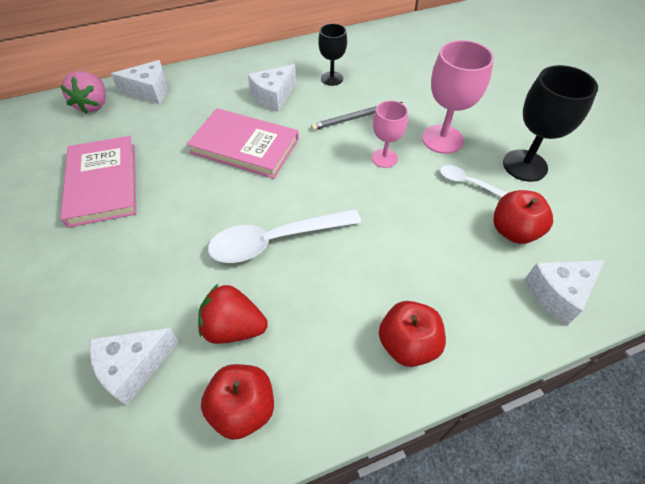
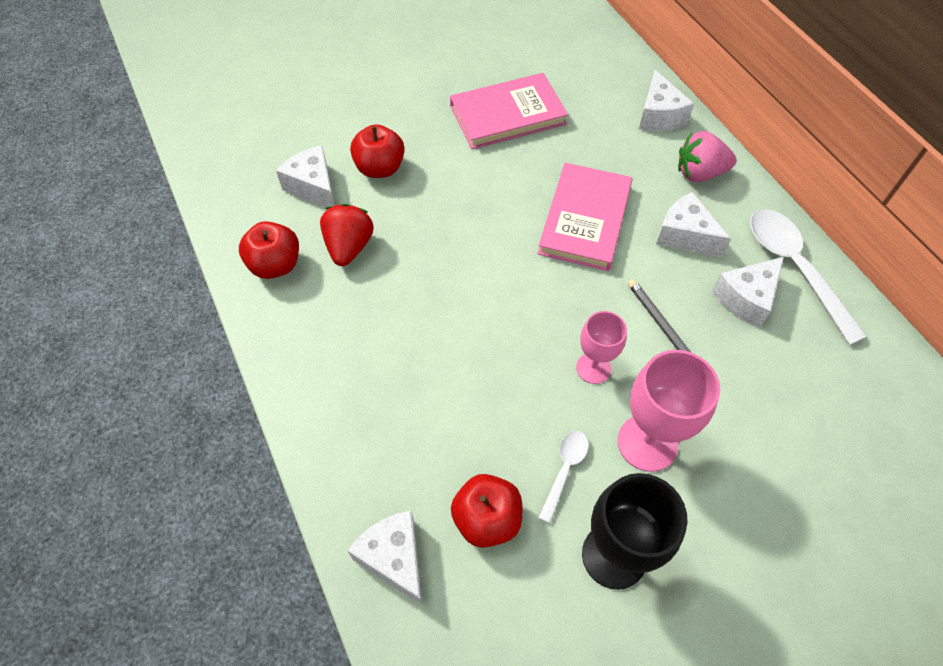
camera: 85 degrees right, 5 degrees up
pink strawberry [60,71,106,114] -> pink strawberry moved to [678,131,736,182]
white spoon [208,209,361,263] -> white spoon moved to [750,209,867,345]
black goblet [318,23,347,86] -> white cheese [712,257,784,328]
red apple [379,301,446,367] -> red apple moved to [350,124,405,178]

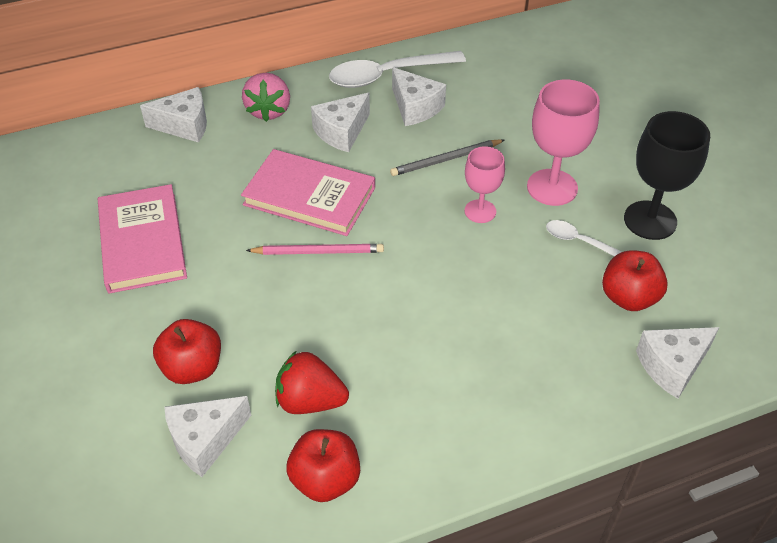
camera: 85 degrees left, 10 degrees down
none -> pink pencil [246,244,384,255]

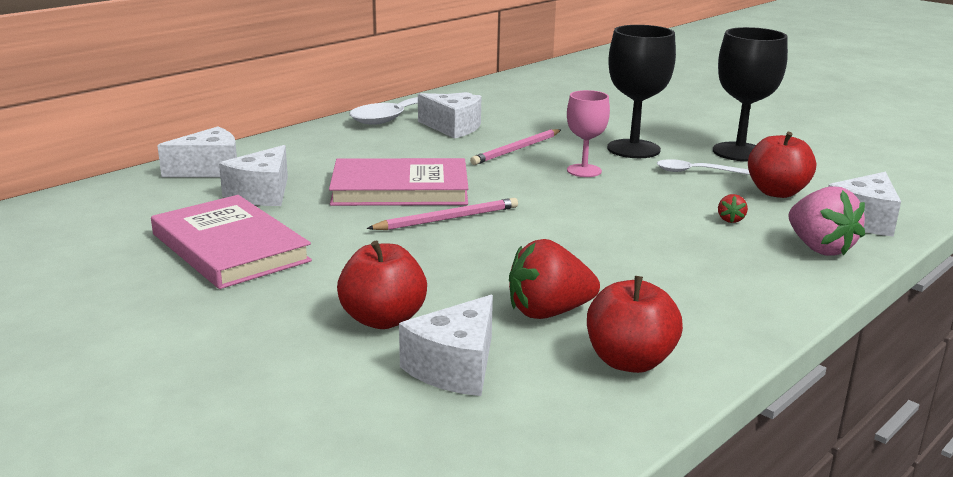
camera: 25 degrees left, 25 degrees down
pink strawberry [242,73,290,122] -> pink strawberry moved to [788,186,865,256]
white cheese [311,93,370,152] -> white cheese moved to [219,145,288,206]
grey pencil [390,139,504,176] -> pink pencil [470,129,561,165]
pink goblet [527,80,600,206] -> black goblet [607,25,676,158]
none -> red strawberry [718,194,748,223]

